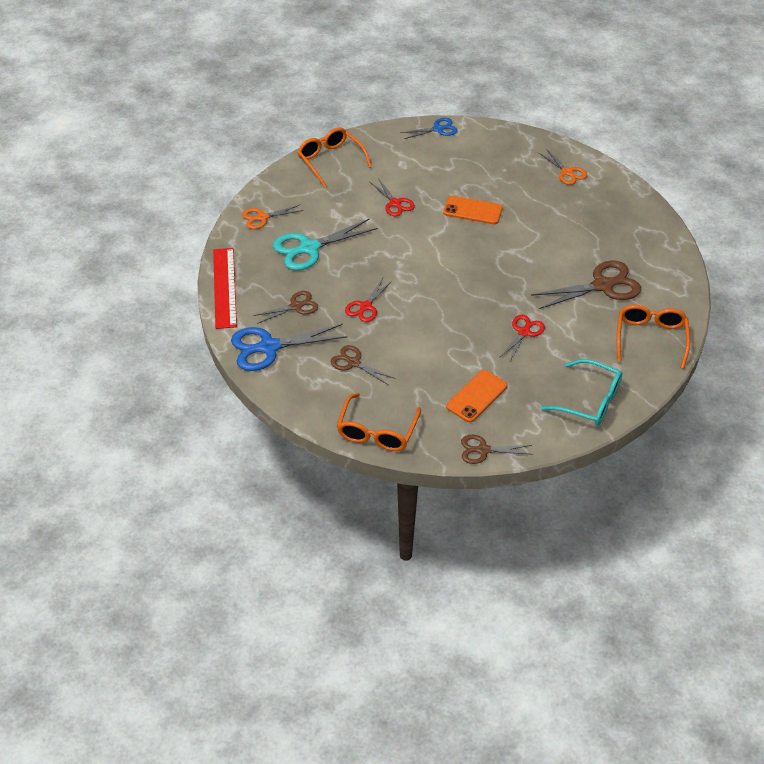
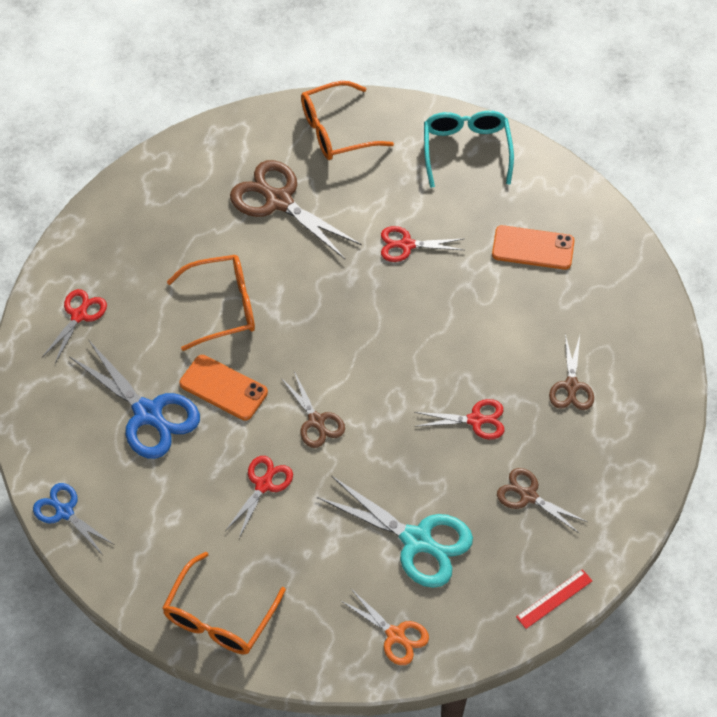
camera: 120 degrees left, 10 degrees up
red ruler [213,248,237,329] -> red ruler [516,569,592,629], size x0.51
blue scissors [231,324,347,371] -> blue scissors moved to [69,341,200,459]
orange glasses [337,393,421,451] -> orange glasses moved to [167,255,255,351]
orange phone [443,196,503,224] -> orange phone turned 45 degrees counterclockwise [179,355,268,421]
brown scissors [461,435,533,464] -> brown scissors moved to [281,371,345,448]
orange scissors [539,149,587,185] -> red scissors [42,289,107,363]

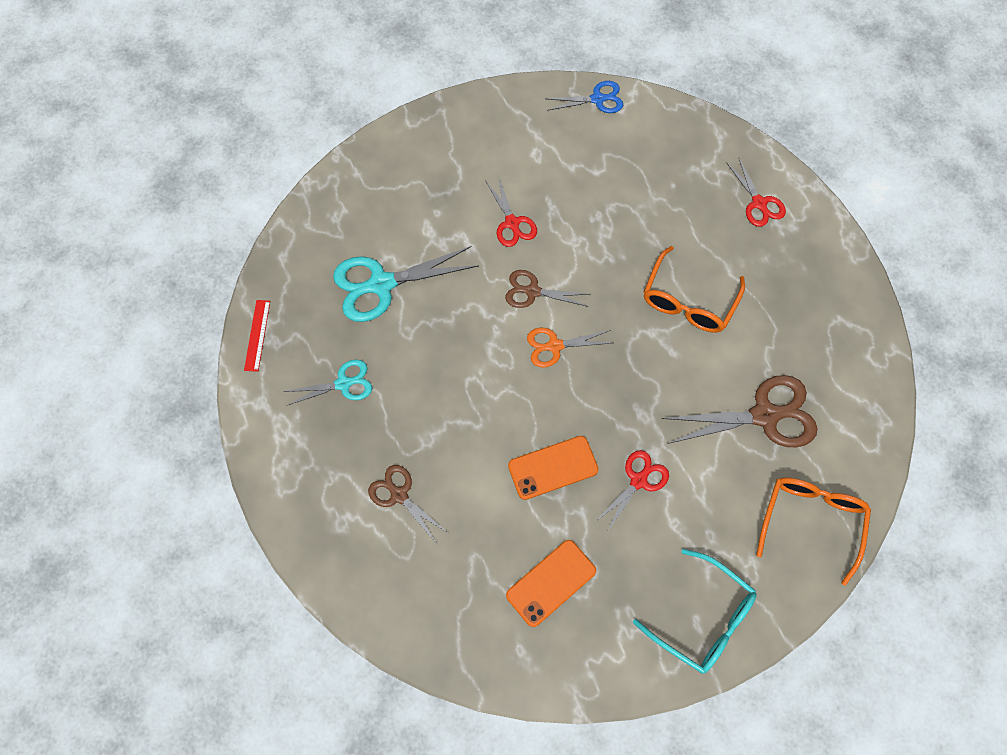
camera: 130 degrees right, 10 degrees up
blue scissors [69,341,200,459] -> none
orange glasses [162,552,286,654] -> none
orange phone [179,355,268,421] -> orange phone moved to [508,436,599,500]
orange scissors [340,589,429,665] -> orange scissors moved to [527,328,611,368]
red scissors [414,399,504,440] -> none
brown scissors [497,468,587,534] -> turquoise scissors [283,360,372,406]

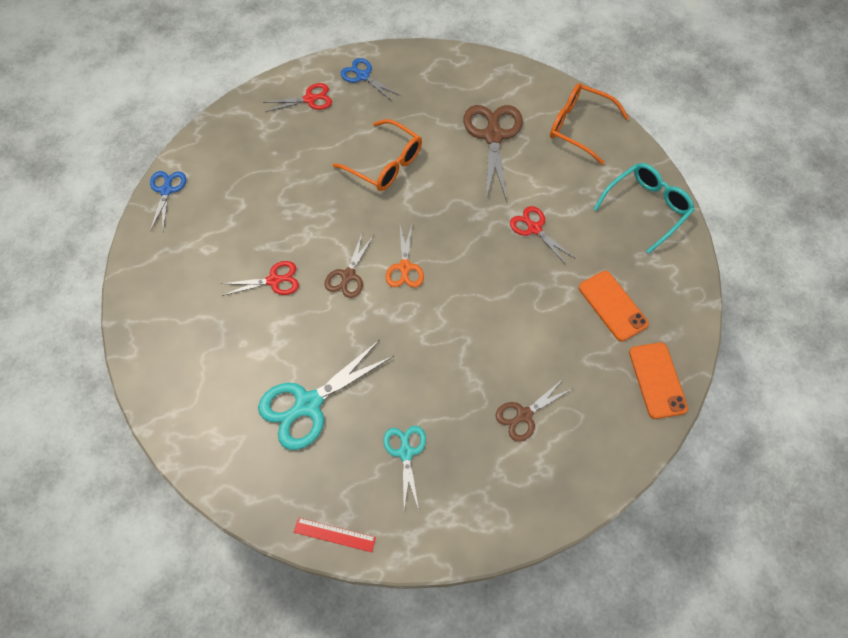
camera: 80 degrees left, 5 degrees down
turquoise scissors [333,246,479,322] -> turquoise scissors turned 60 degrees clockwise [258,340,394,450]
orange phone [508,436,599,500] -> orange phone moved to [629,342,688,419]
none -> blue scissors [341,58,399,101]

